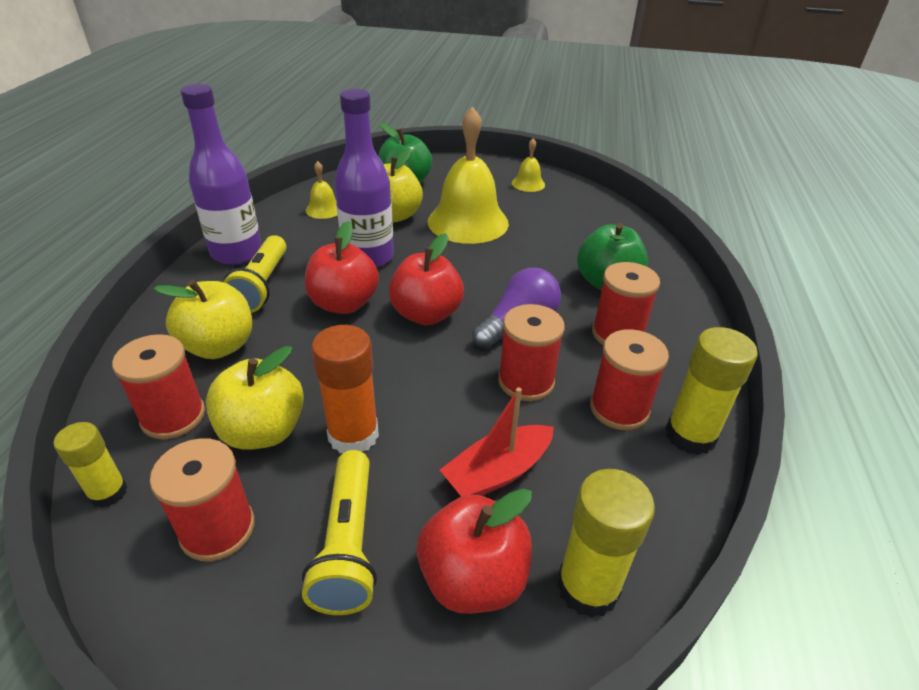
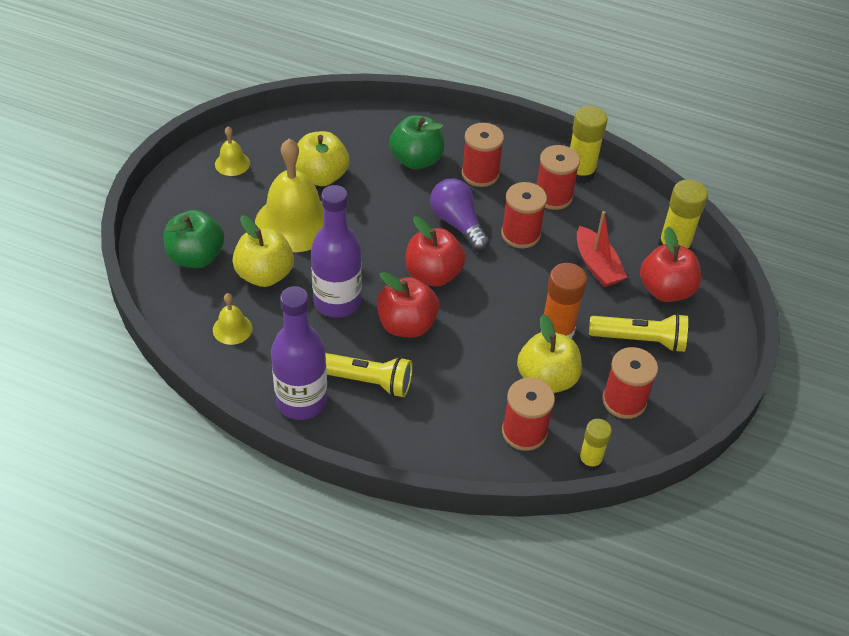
camera: 80 degrees left, 10 degrees up
yellow apple [154,280,252,359] -> yellow apple moved to [295,131,349,186]

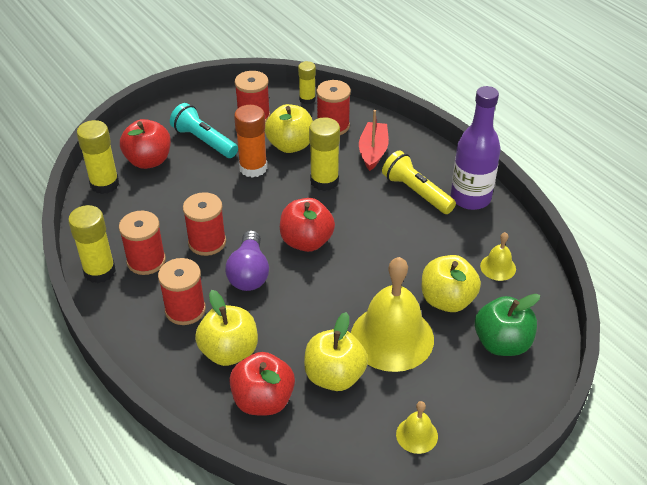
camera: 145 degrees left, 5 degrees down
purple bottle [311,185,362,318] -> none
red apple [377,272,439,337] -> red apple moved to [229,352,295,415]
green apple [389,115,444,169] -> yellow apple [195,290,258,366]
red boat [577,211,627,287] -> red boat moved to [359,110,389,171]
yellow flashlight [589,313,688,352] -> turquoise flashlight [170,103,238,158]
none -> yellow glue stick [309,117,340,191]

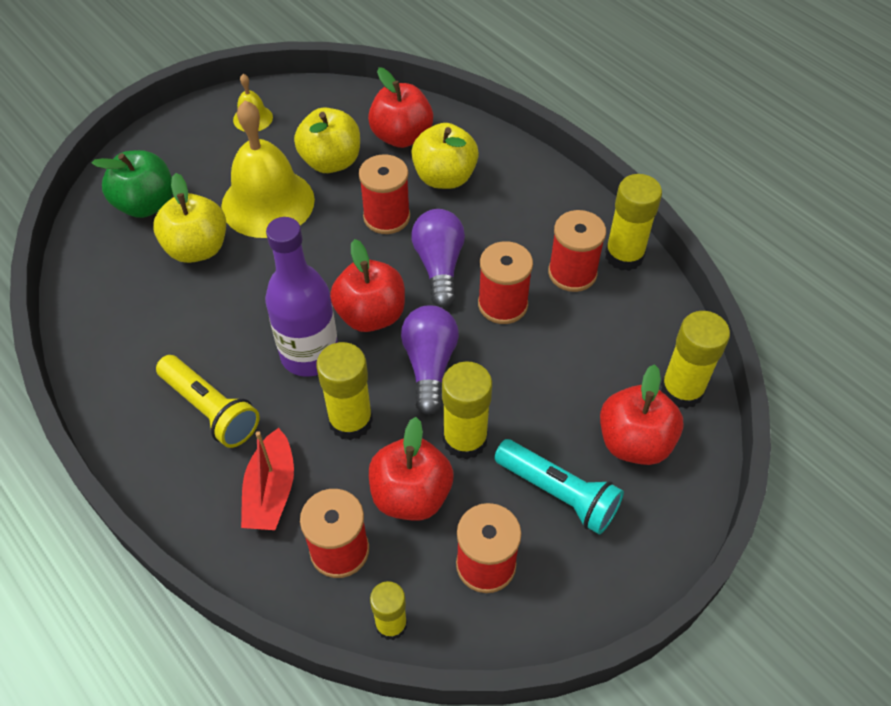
camera: 175 degrees right, 10 degrees up
red spool [158,258,206,325] -> red spool moved to [359,154,410,234]
orange glue stick [234,105,267,178] -> yellow glue stick [442,361,492,459]
yellow apple [265,104,313,153] -> red apple [369,417,454,521]
purple bottle [451,86,501,210] -> purple bottle moved to [265,217,338,377]
yellow bell [480,232,516,281] -> none
none -> purple light bulb [401,305,459,415]

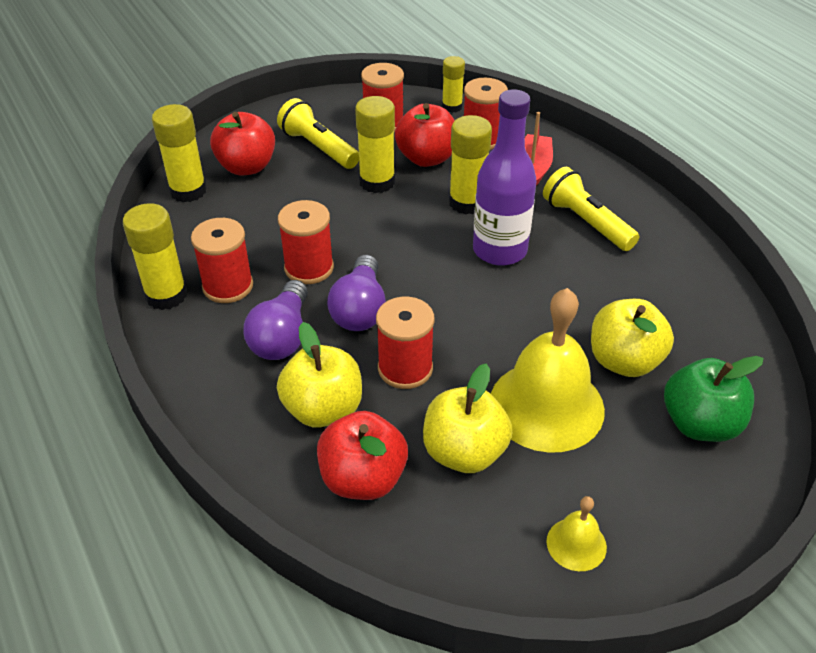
camera: 170 degrees left, 10 degrees down
red apple [330,239,405,332] -> none
purple light bulb [401,305,459,415] -> purple light bulb moved to [243,280,308,360]
turquoise flashlight [494,439,624,534] -> yellow flashlight [277,98,359,169]

